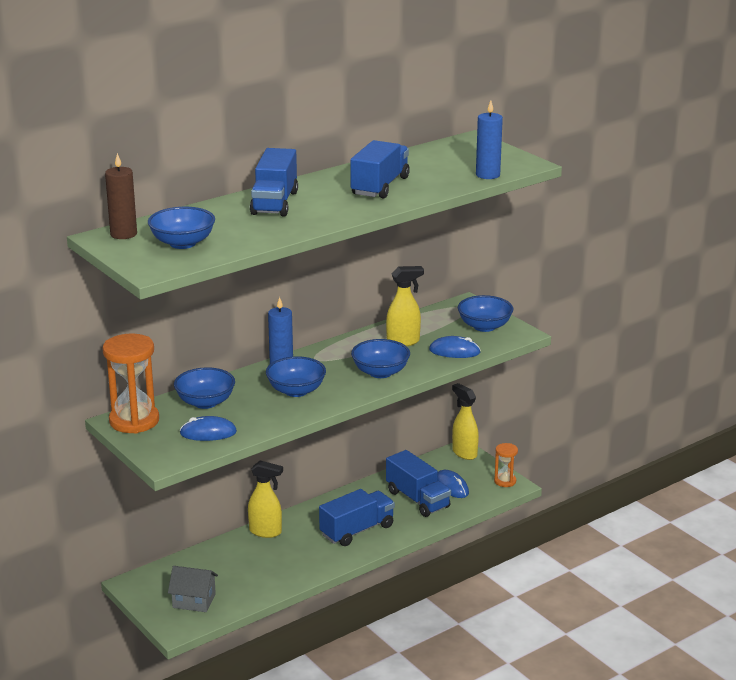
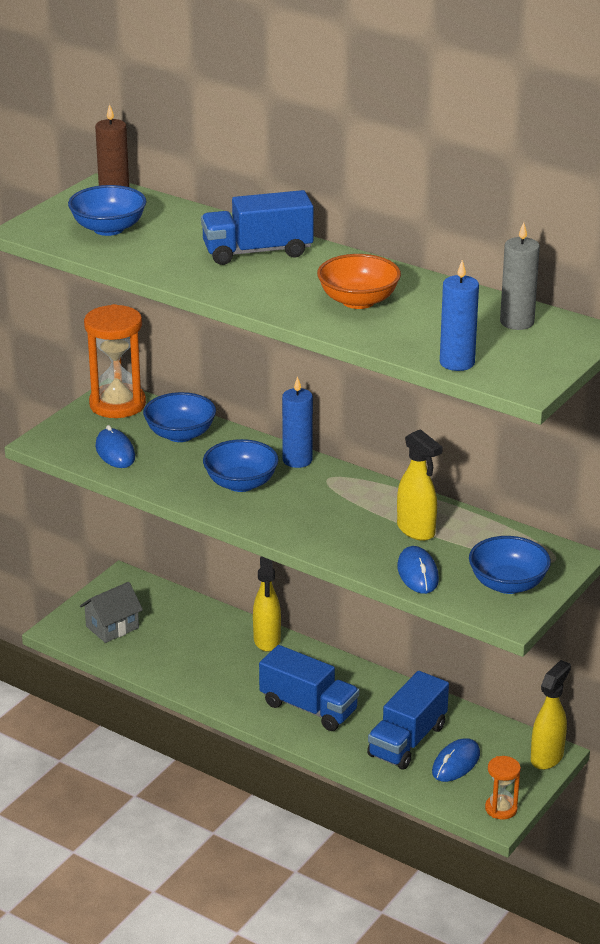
camera: 70 degrees right, 5 degrees up
grey house [168,566,218,612] -> grey house turned 60 degrees clockwise [80,582,143,643]
blue truck [350,140,410,199] -> orange bowl [317,254,401,309]
blue bowl [351,339,410,378] -> none
none -> grey candle [500,222,540,330]

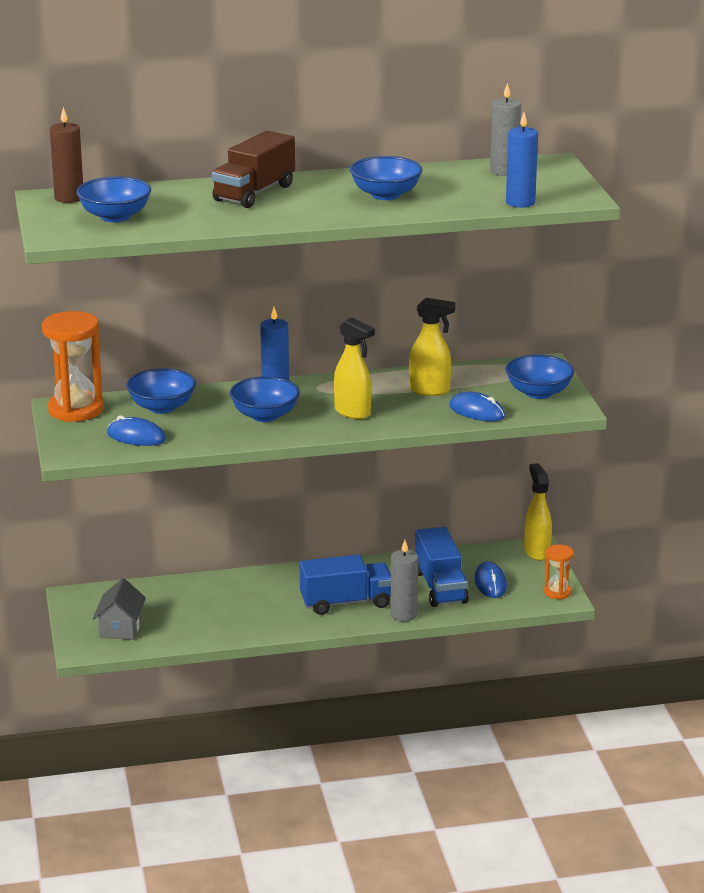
camera: 45 degrees left, 5 degrees down
blue truck [201,190,314,265] -> brown truck [212,130,295,208]
yellow spray bottle [253,556,281,652] -> yellow spray bottle moved to [334,317,375,419]
orange bowl [317,254,401,309] -> blue bowl [350,156,422,200]
none -> grey candle [390,540,418,622]

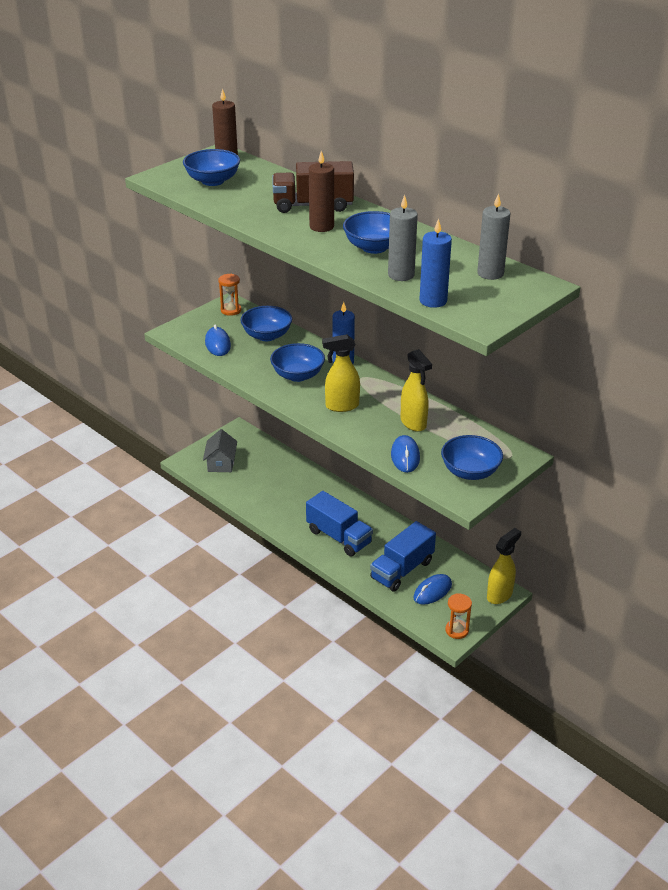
camera: 55 degrees right, 10 degrees up
orange hourglass [42,311,104,422] -> orange hourglass [218,274,241,316], size x0.52
grey house [93,578,146,640] -> grey house turned 60 degrees counterclockwise [203,429,237,472]
yellow spray bottle [334,317,375,419] -> yellow spray bottle turned 75 degrees clockwise [322,334,360,412]
grey candle [390,540,418,622] -> grey candle moved to [388,195,418,281]
none -> brown candle [309,151,334,232]

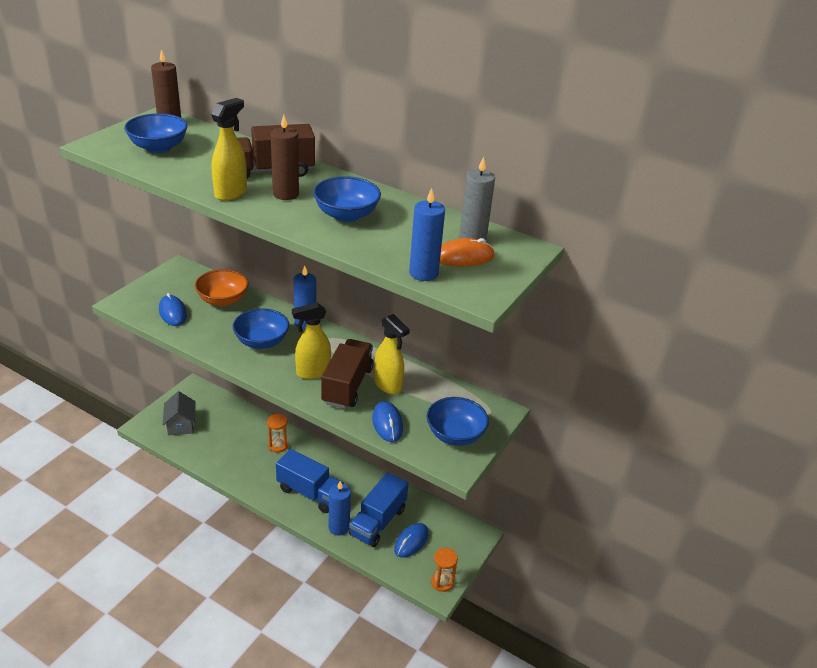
camera: 15 degrees left, 0 degrees up
orange hourglass [218,274,241,316] -> orange hourglass moved to [267,414,288,453]
blue bowl [240,306,292,341] -> orange bowl [195,269,248,306]
grey candle [388,195,418,281] -> none
yellow spray bottle [487,528,521,604] -> yellow spray bottle moved to [211,98,247,201]
none -> brown truck [321,339,374,409]
none -> blue candle [329,481,351,535]
none -> orange mouse [440,238,495,267]

